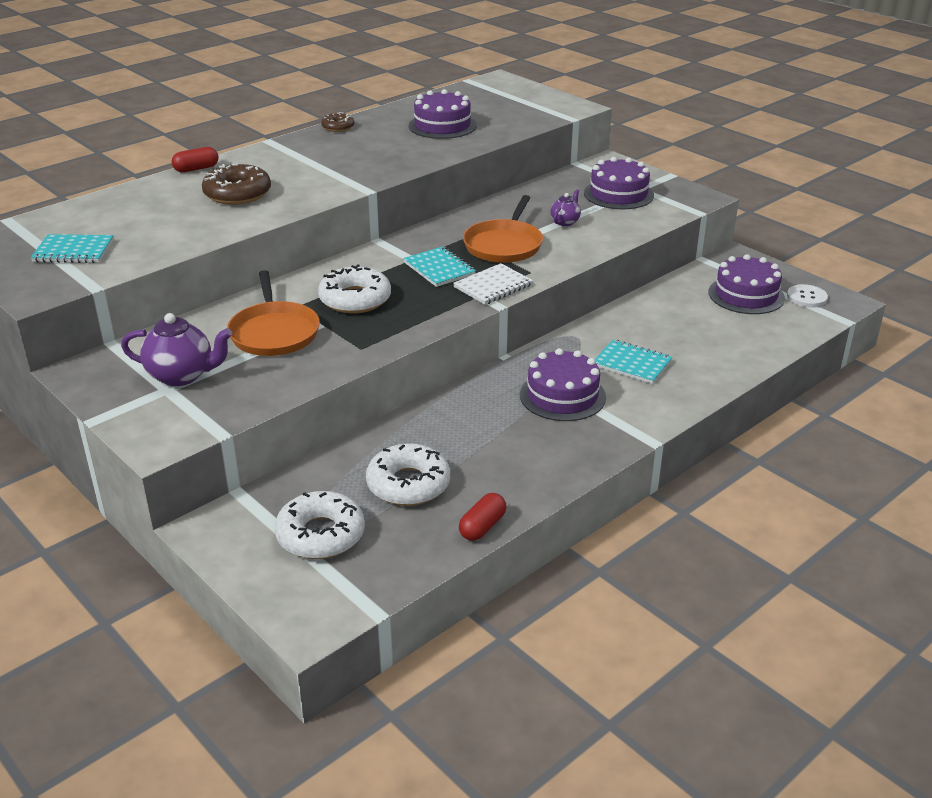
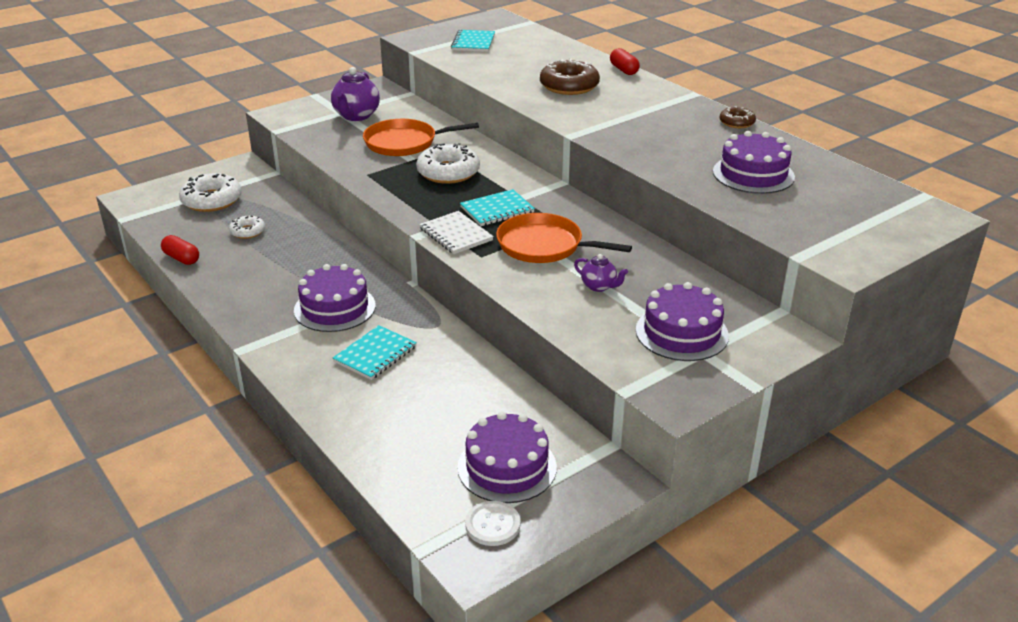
camera: 95 degrees right, 0 degrees up
white donut [366,444,450,506] -> white donut [229,215,265,239], size x0.56

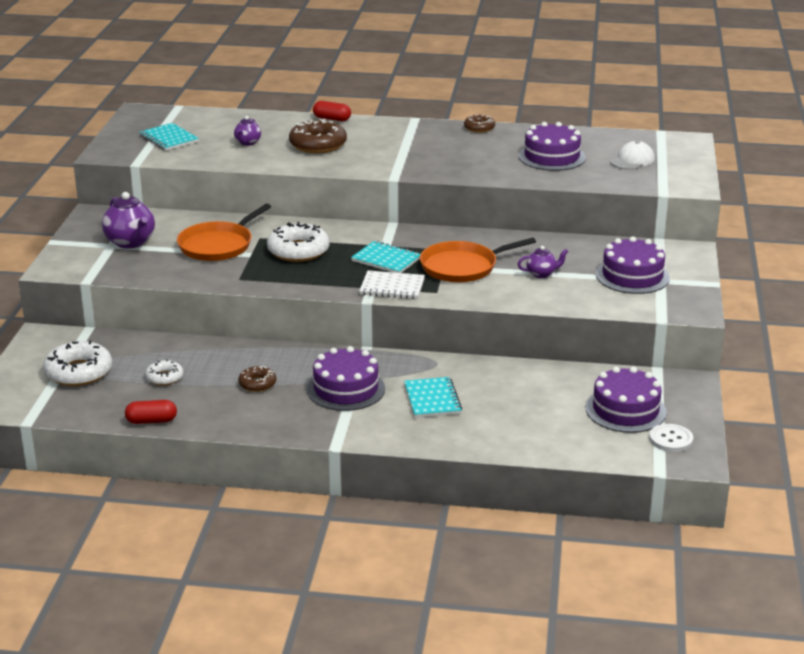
camera: 45 degrees left, 5 degrees down
turquoise notebook [460,189,535,226] -> turquoise notebook turned 75 degrees counterclockwise [351,241,421,273]
none -> purple teapot [234,116,261,146]
none -> brown donut [238,366,276,392]
none -> white cap [610,141,655,170]

